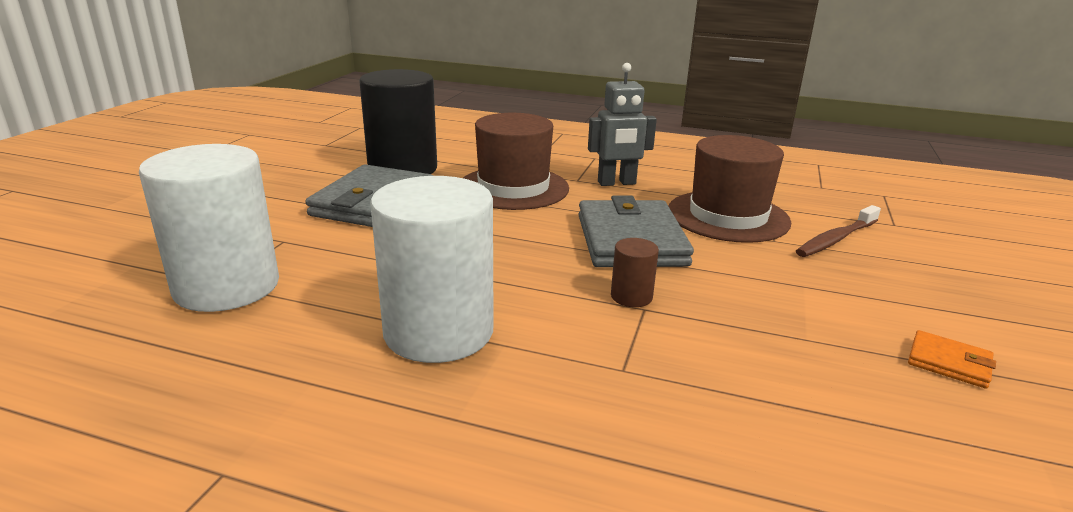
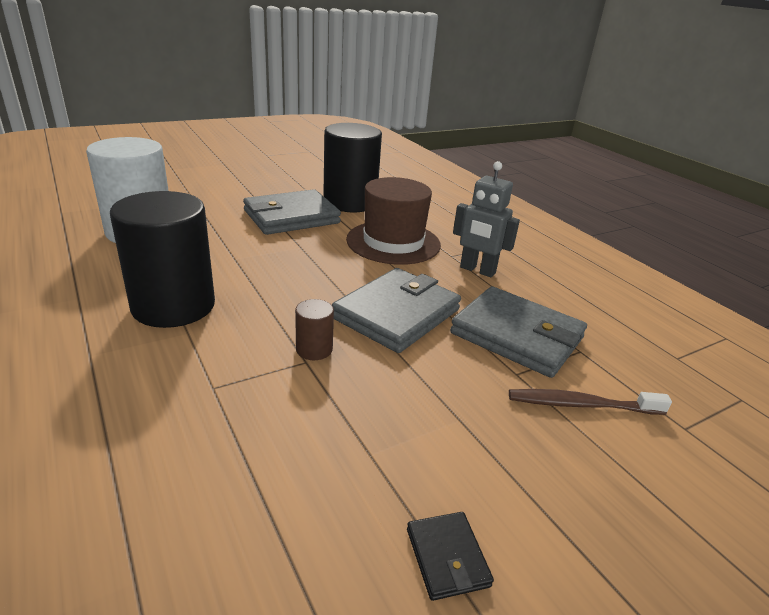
camera: 40 degrees right, 5 degrees up
white cylinder [370,176,494,363] -> black cylinder [110,191,215,328]
brown hat [668,135,791,243] -> grey wallet [450,286,587,378]
orange wallet [908,330,996,389] -> black wallet [407,512,494,601]

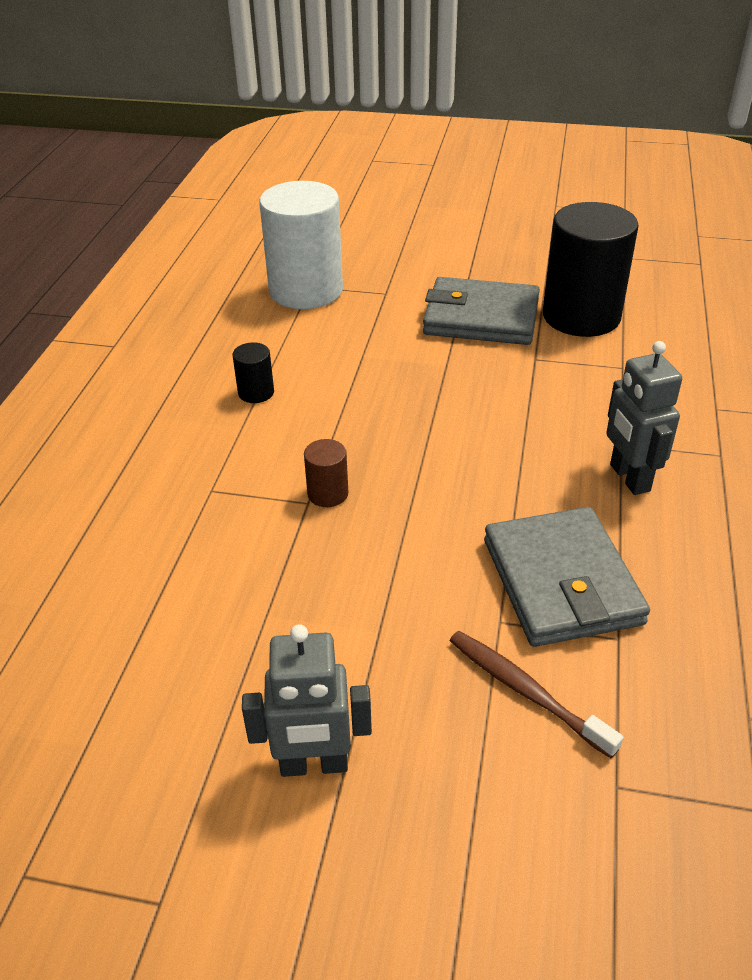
camera: 45 degrees right, 10 degrees up
black cylinder [110,191,215,328] -> black cylinder [233,342,274,403], size x0.42
grey wallet [332,268,461,353] -> none
brown hat [346,177,441,265] -> none
black wallet [407,512,494,601] -> none
none -> grey robot [242,624,372,777]

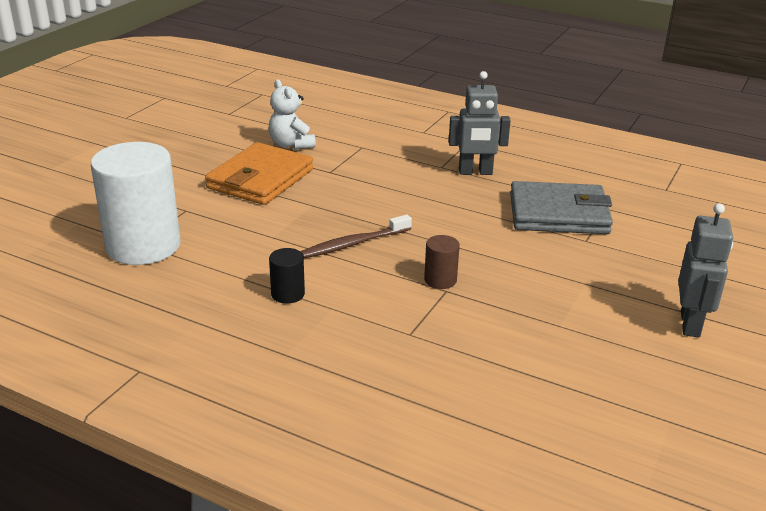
camera: 75 degrees left, 10 degrees down
grey wallet [423,277,540,345] -> orange wallet [205,142,313,205]
brown toothbrush [450,631,623,758] -> brown toothbrush moved to [300,215,412,258]
black cylinder [543,202,639,337] -> white teddy bear [269,79,316,150]

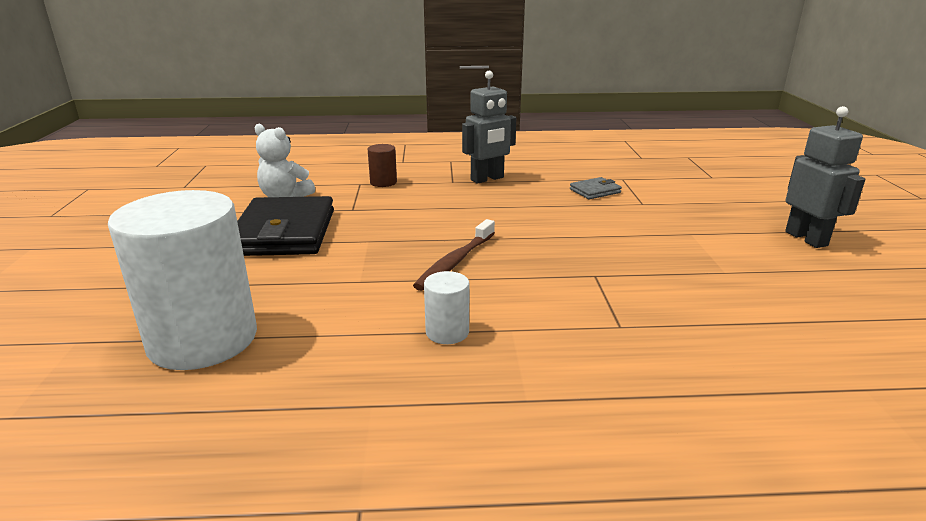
camera: 30 degrees left, 5 degrees down
orange wallet [205,142,313,205] -> black wallet [237,196,334,256]
black cylinder [269,248,305,304] -> white cylinder [424,271,469,344]
brown cylinder [424,235,460,289] -> brown cylinder moved to [368,144,397,187]
grey wallet [510,181,613,234] -> grey wallet [570,177,622,199], size x0.45

